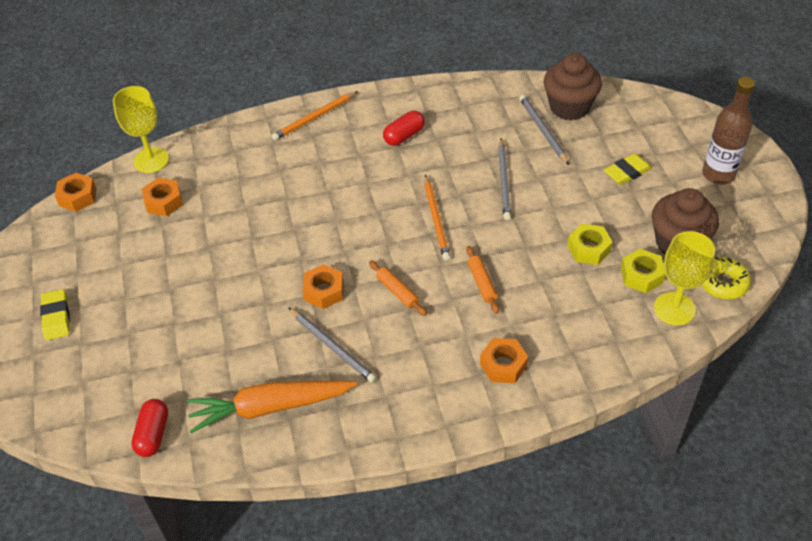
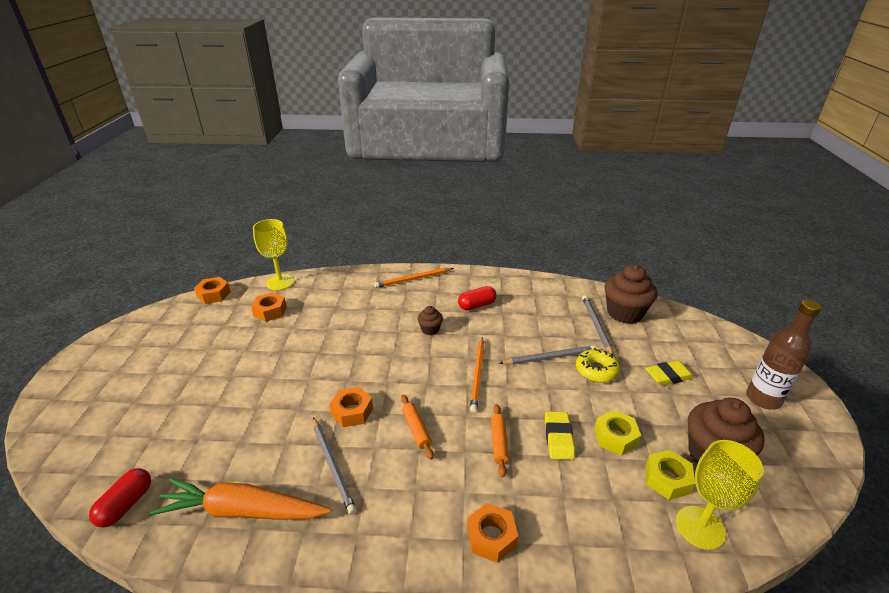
camera: 15 degrees right, 15 degrees down
yellow eraser [40,289,70,340] -> yellow eraser moved to [545,411,575,460]
grey pencil [498,139,511,220] -> grey pencil turned 120 degrees counterclockwise [499,345,596,365]
yellow donut [701,257,751,299] -> yellow donut moved to [576,348,620,383]
none -> brown cupcake [417,306,443,335]

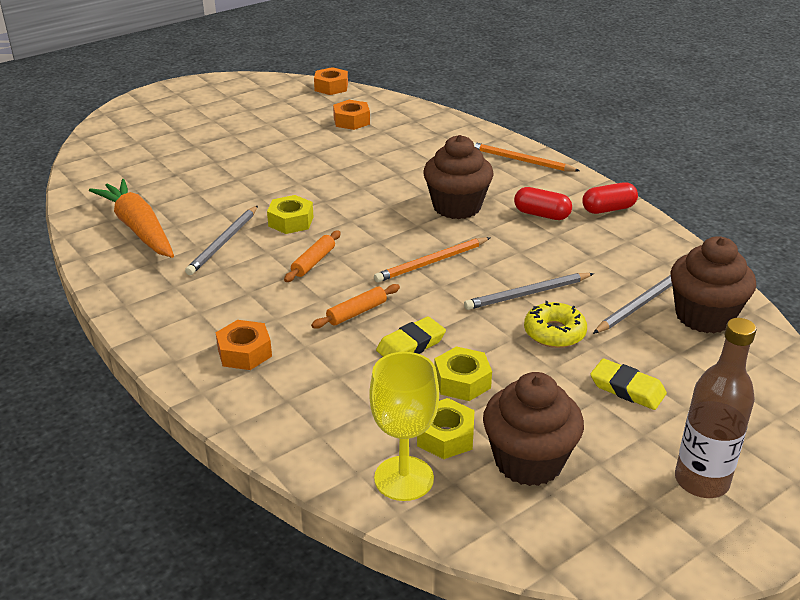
camera: 50 degrees right, 0 degrees up
red capsule [89,468,151,528] -> red capsule moved to [582,183,638,214]
yellow goblet [253,219,294,290] -> none
orange nut [329,387,373,427] -> yellow nut [267,195,313,234]
brown cupcake [417,306,443,335] -> brown cupcake [424,135,494,219], size x2.04
grey pencil [499,345,596,365] -> grey pencil turned 120 degrees clockwise [464,273,594,310]

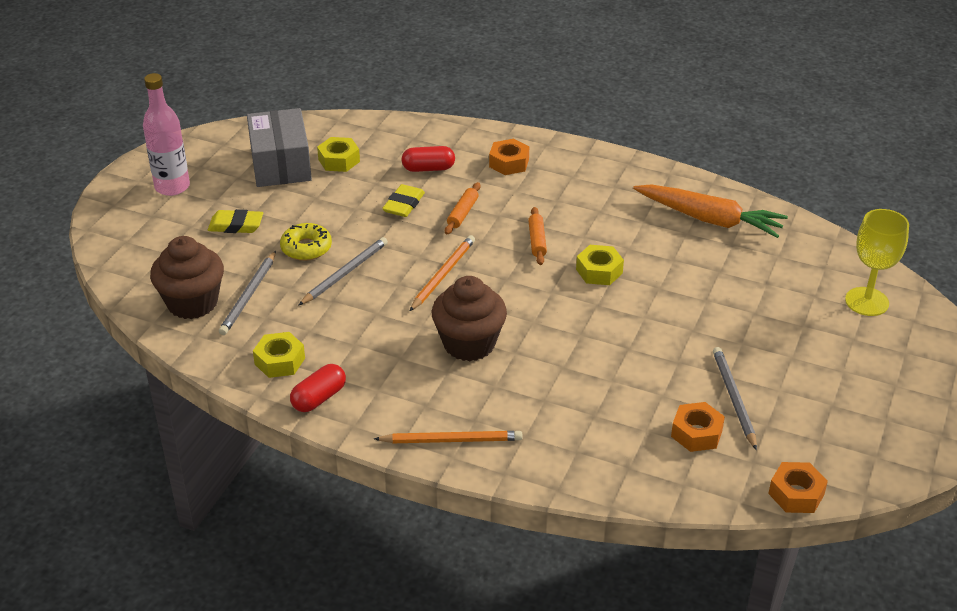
camera: 150 degrees right, 5 degrees up
grey pencil [185,206,258,275] -> grey pencil moved to [713,347,757,450]
yellow goblet [369,352,439,501] -> yellow goblet moved to [845,209,909,316]
yellow nut [434,346,492,401] -> yellow nut moved to [253,332,305,378]
brown cupcake [483,372,584,486] -> grey box [247,108,312,187]
red capsule [514,187,572,220] -> red capsule moved to [401,146,455,172]
brown bottle [675,318,756,498] -> pink bottle [143,73,190,196]

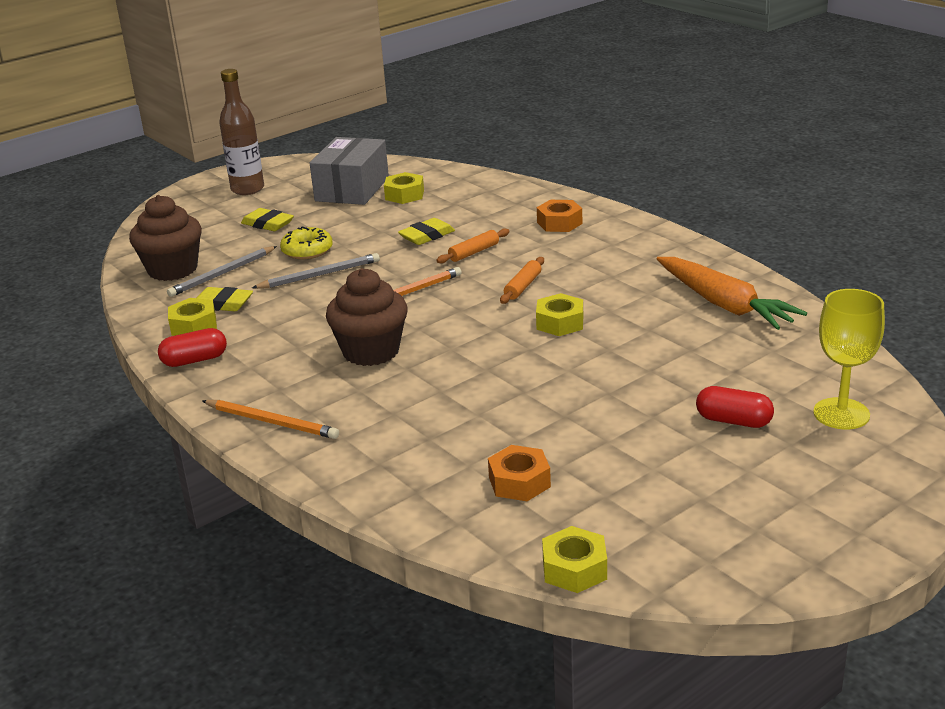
camera: 30 degrees right, 10 degrees down
pink bottle [143,73,190,196] -> brown bottle [219,69,264,195]
red capsule [401,146,455,172] -> red capsule moved to [696,386,774,428]
grey pencil [713,347,757,450] -> none
orange nut [768,462,828,513] -> yellow nut [542,526,607,593]
none -> yellow eraser [197,287,253,311]

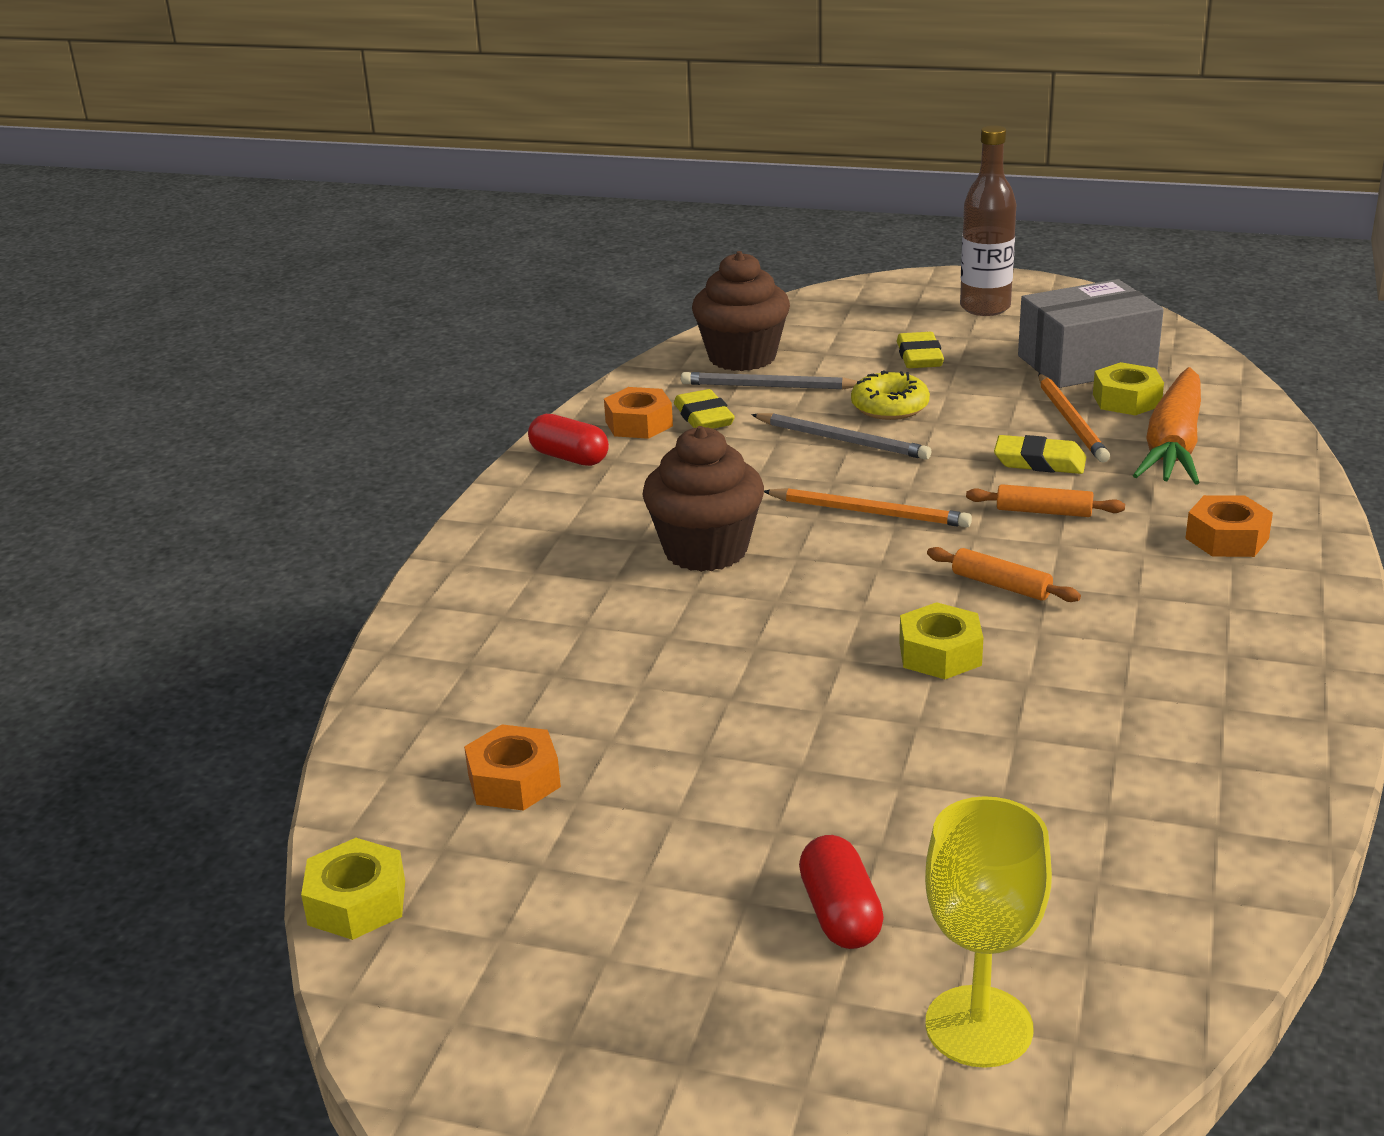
camera: 55 degrees right, 0 degrees up
yellow nut [168,298,217,336] -> orange nut [604,387,673,439]
orange pencil [203,400,339,439] -> orange pencil moved to [1038,374,1110,462]
orange rolling pin [500,257,544,304] -> orange rolling pin turned 45 degrees clockwise [927,547,1081,602]
orange carrot [656,257,807,330] -> orange carrot moved to [1133,367,1201,485]

